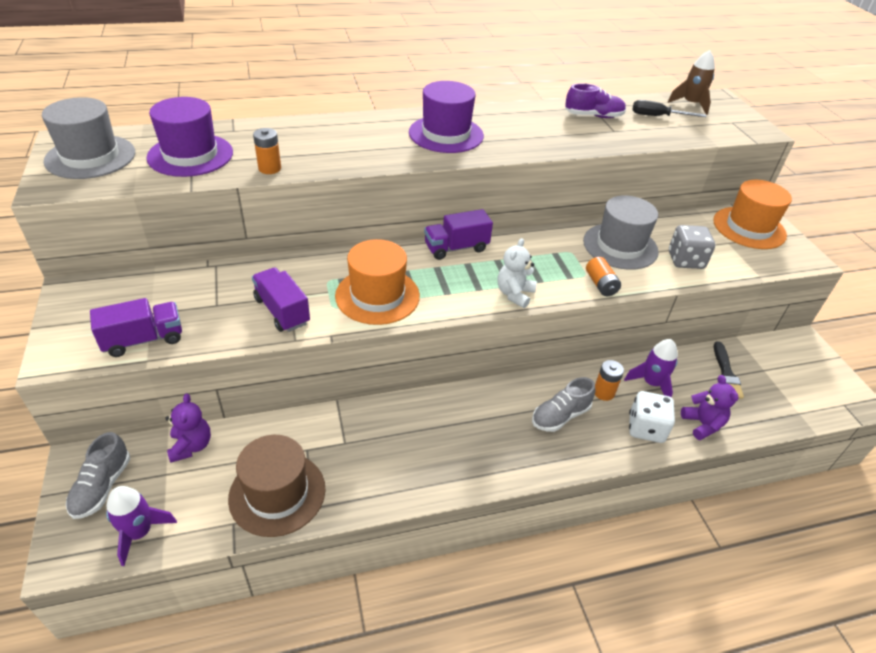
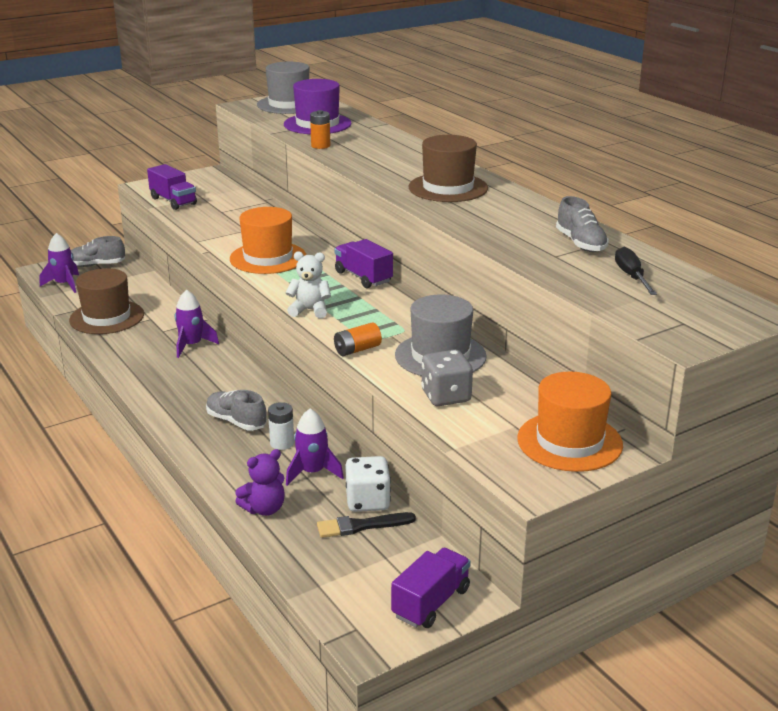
camera: 75 degrees right, 15 degrees down
purple teddy bear [165,393,211,463] -> none
purple truck [252,267,310,332] -> purple truck moved to [391,548,471,628]
purple hat [409,81,484,153] -> brown hat [408,135,488,202]
purple shoe [565,83,626,118] -> grey shoe [556,196,609,252]
orange battery [595,360,624,401] -> white battery [268,402,294,450]
white dice [629,391,675,443] -> white dice moved to [345,456,391,512]
brown rocket [668,50,715,115] -> none
none -> purple rocket [175,289,219,358]

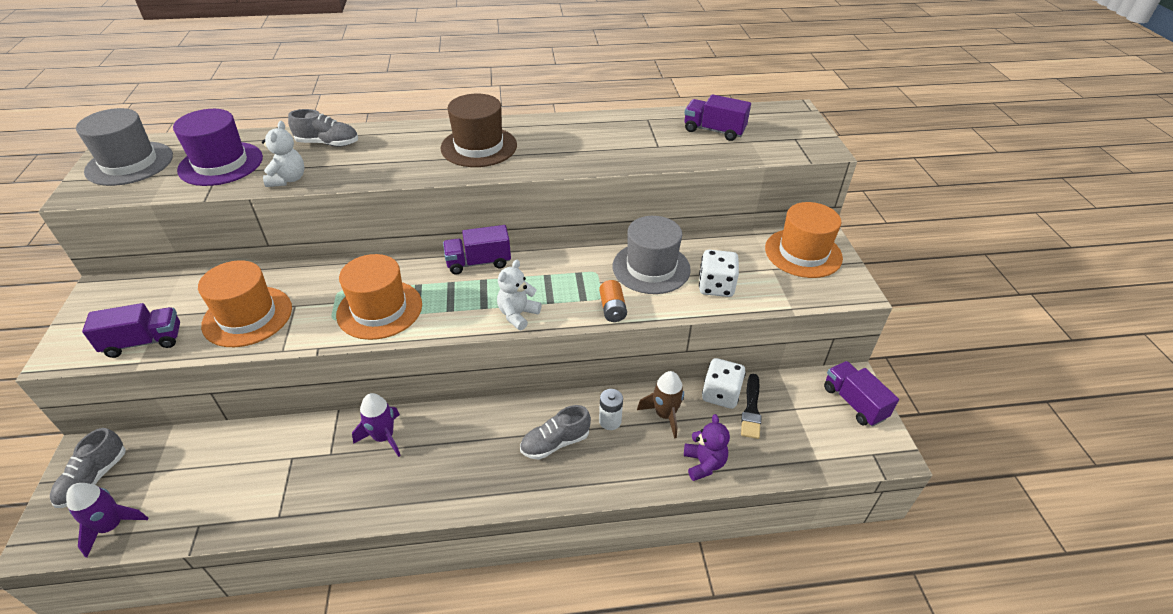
camera: 65 degrees left, 15 degrees up
brown hat [69,268,144,334] -> none
purple rocket [286,409,344,486] -> brown rocket [637,371,684,439]
orange battery [310,110,330,149] -> white teddy bear [262,121,305,187]
grey dice [421,350,473,406] -> white dice [699,250,739,297]
grey shoe [556,196,609,252] -> grey shoe moved to [288,109,358,147]
black screwdriver [615,247,657,295] -> purple truck [684,94,751,141]
none -> orange hat [198,260,292,347]

